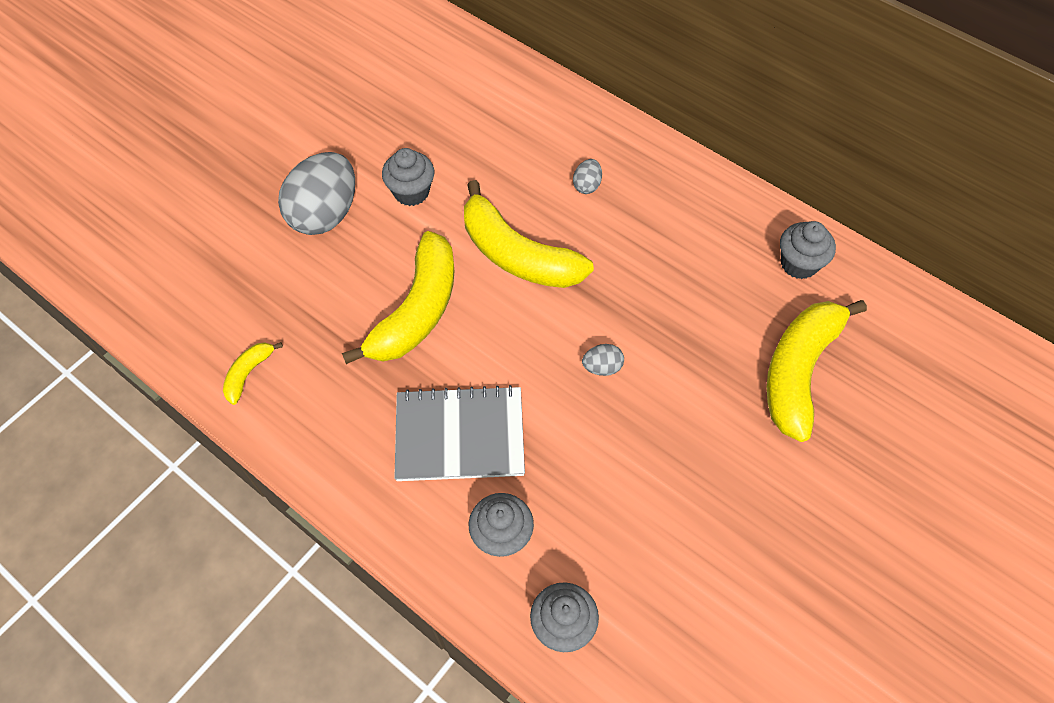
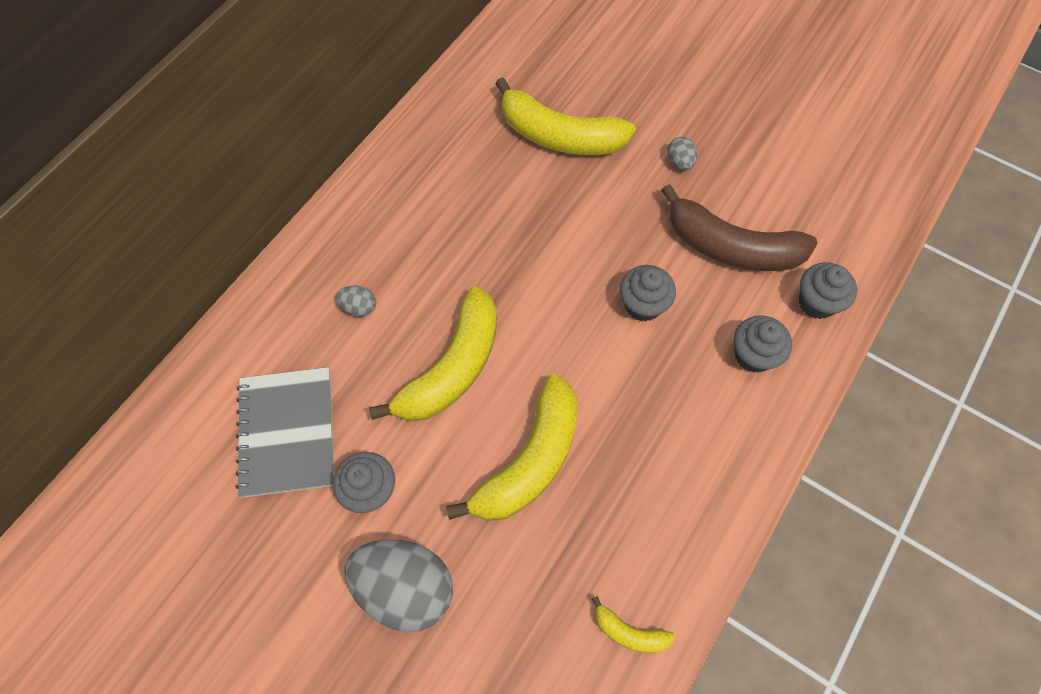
camera: 95 degrees left, 5 degrees up
yellow banana [342,231,454,364] -> yellow banana turned 105 degrees clockwise [446,374,578,521]
grey notebook [394,385,525,481] -> grey notebook moved to [236,367,334,498]
grey egg [582,344,624,376] -> grey egg moved to [667,137,697,170]
grey cupcake [780,221,836,279] -> grey cupcake moved to [620,265,676,322]
none -> brown banana [661,184,817,271]

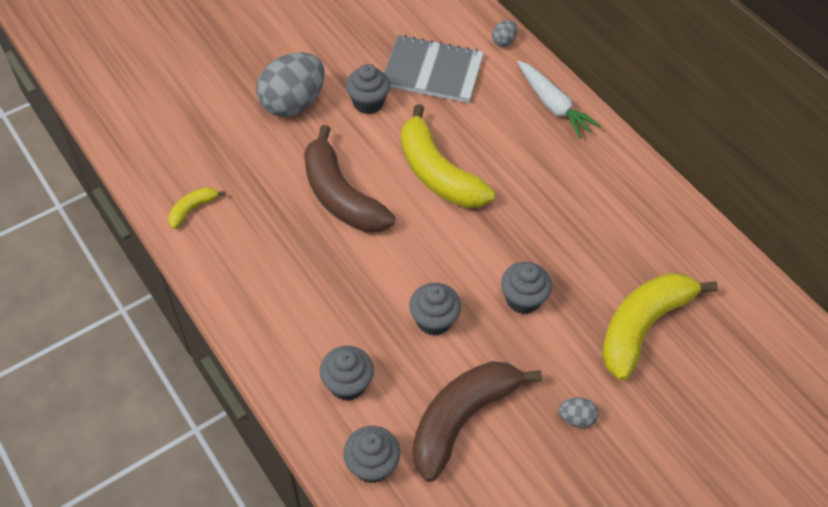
camera: 110 degrees right, 10 degrees down
grey egg [336,286,376,317] -> grey egg moved to [492,20,517,47]
yellow banana [446,374,578,521] -> brown banana [304,125,395,232]
none -> grey cupcake [501,262,552,314]
none -> white carrot [518,61,601,139]

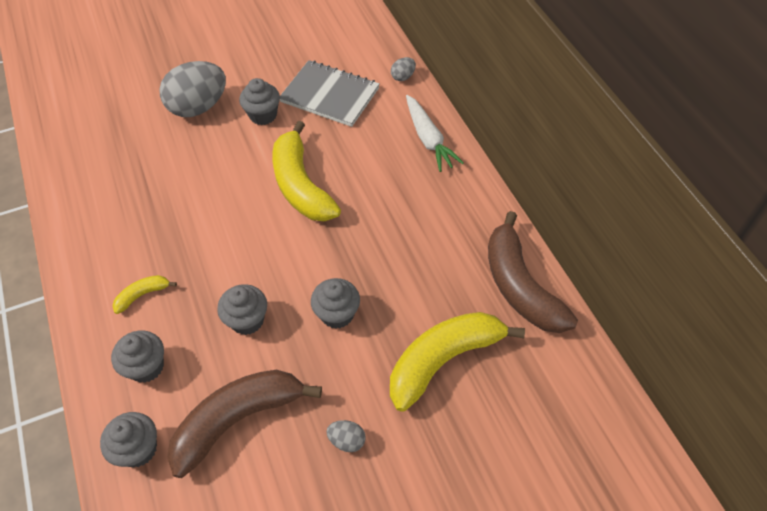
camera: 15 degrees right, 0 degrees up
yellow banana [168,187,226,229] -> yellow banana moved to [113,275,177,314]
brown banana [304,125,395,232] -> brown banana moved to [488,211,578,333]

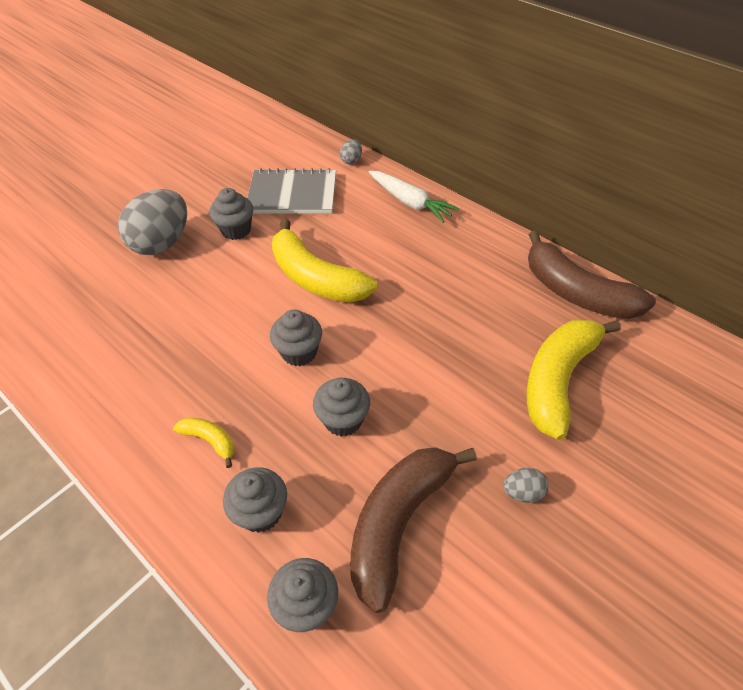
camera: 25 degrees left, 5 degrees down
yellow banana [113,275,177,314] -> yellow banana turned 90 degrees clockwise [173,418,234,468]
grey cupcake [311,278,360,329] -> grey cupcake moved to [270,309,322,366]

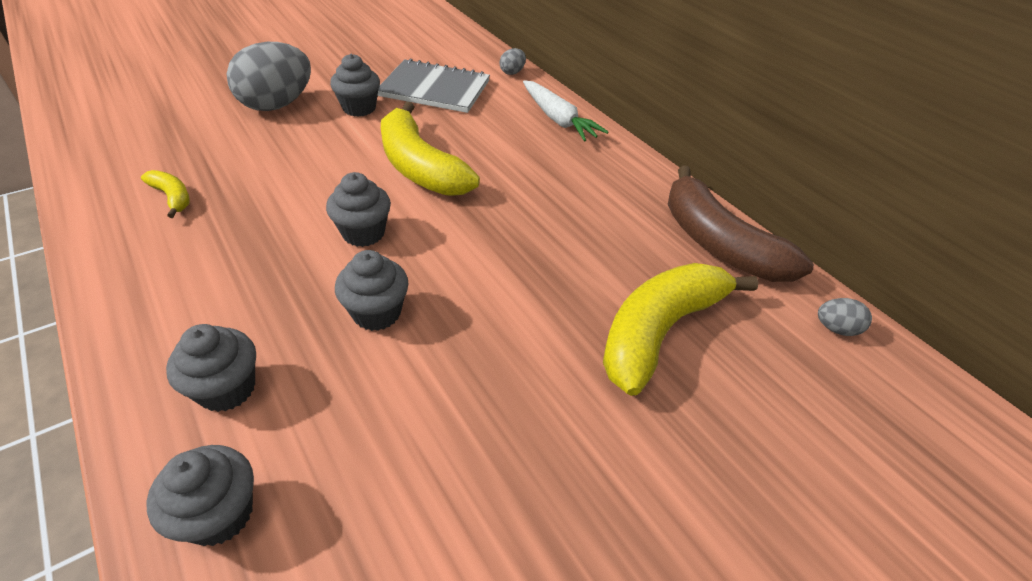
camera: 10 degrees right, 5 degrees down
yellow banana [173,418,234,468] -> yellow banana moved to [141,170,190,218]
brown banana [350,447,477,613] -> none
grey egg [503,468,549,503] -> grey egg moved to [818,298,872,336]

